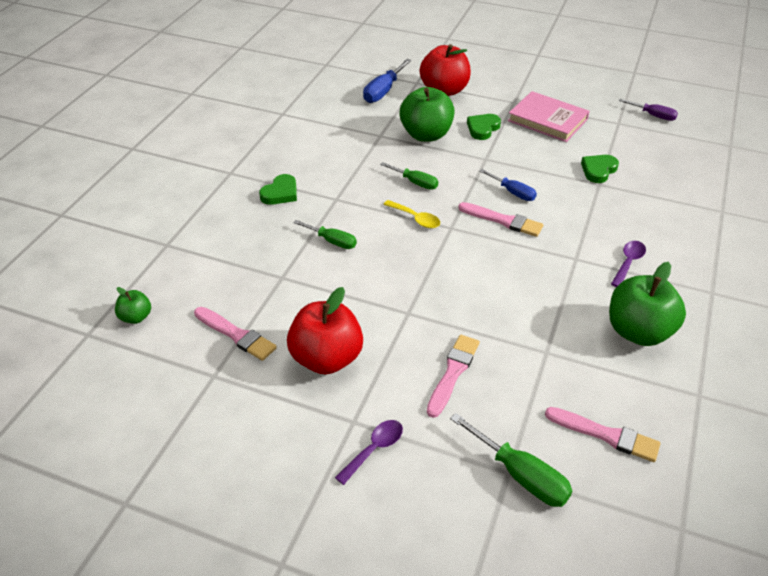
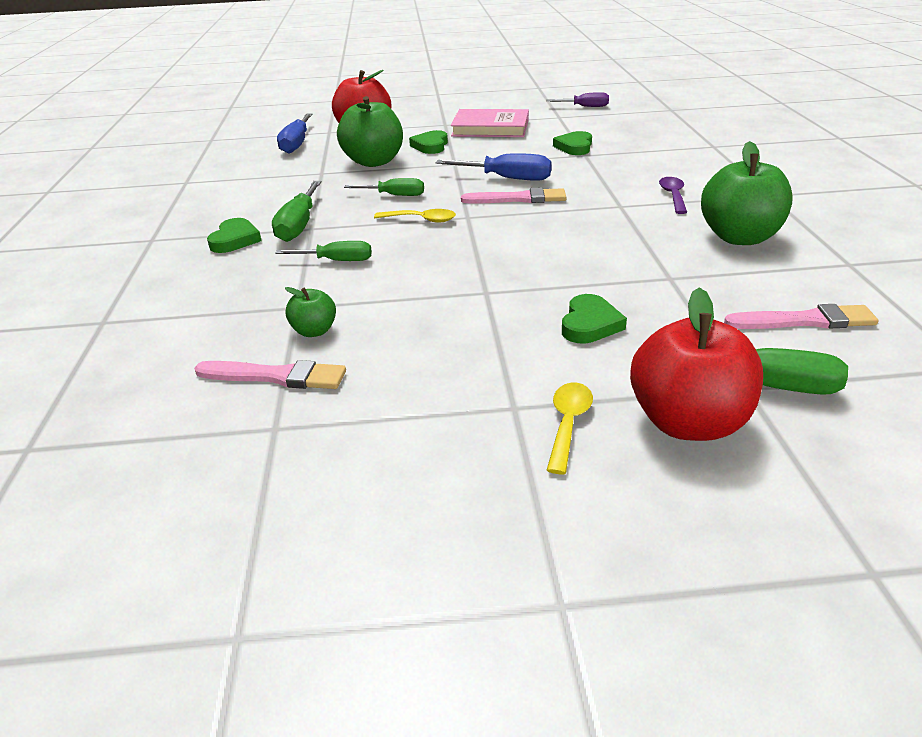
camera: 25 degrees left, 10 degrees down
green apple [115,287,151,324] -> green apple moved to [285,287,336,337]
red apple [287,287,363,374] -> red apple moved to [630,288,763,441]
purple spoon [335,420,403,485] -> yellow spoon [547,383,593,474]
pink brush [427,335,480,418] -> green heart [562,294,627,344]
blue screwdriver [479,169,537,201] -> blue screwdriver [436,153,552,181], size x1.51
none -> green screwdriver [272,181,322,242]

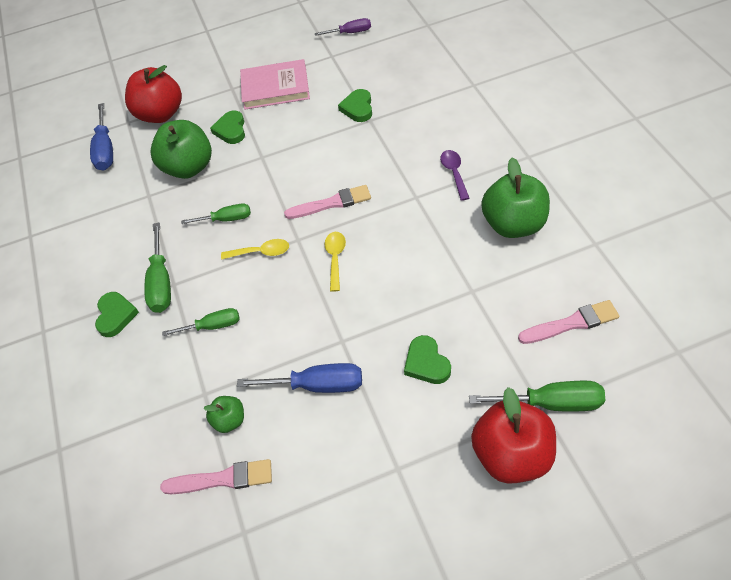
camera: 10 degrees left, 20 degrees up
blue screwdriver [436,153,552,181] -> blue screwdriver moved to [237,363,362,393]
yellow spoon [547,383,593,474] -> yellow spoon moved to [325,232,346,292]
green heart [562,294,627,344] -> green heart turned 150 degrees clockwise [404,335,451,384]

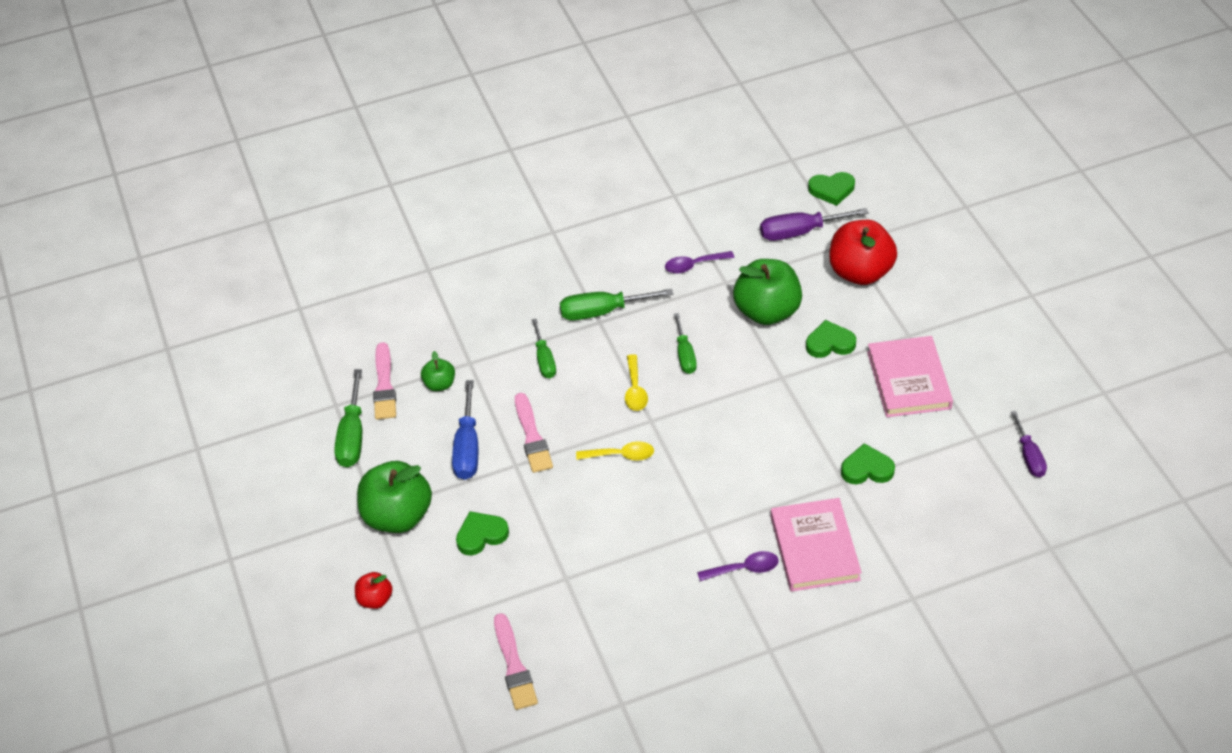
camera: 85 degrees right, 5 degrees down
blue screwdriver [90,103,113,171] -> purple screwdriver [760,208,869,241]
green heart [95,292,139,337] -> green heart moved to [808,172,855,206]
pink brush [284,185,371,219] -> pink brush moved to [515,393,553,473]
green screwdriver [469,381,605,412] -> green screwdriver moved to [334,369,362,467]
red apple [471,387,556,484] -> red apple [355,572,393,609], size x0.49
green apple [481,158,550,238] -> green apple moved to [357,461,432,533]
none -> purple spoon [665,251,734,273]
none -> pink book [771,498,862,592]

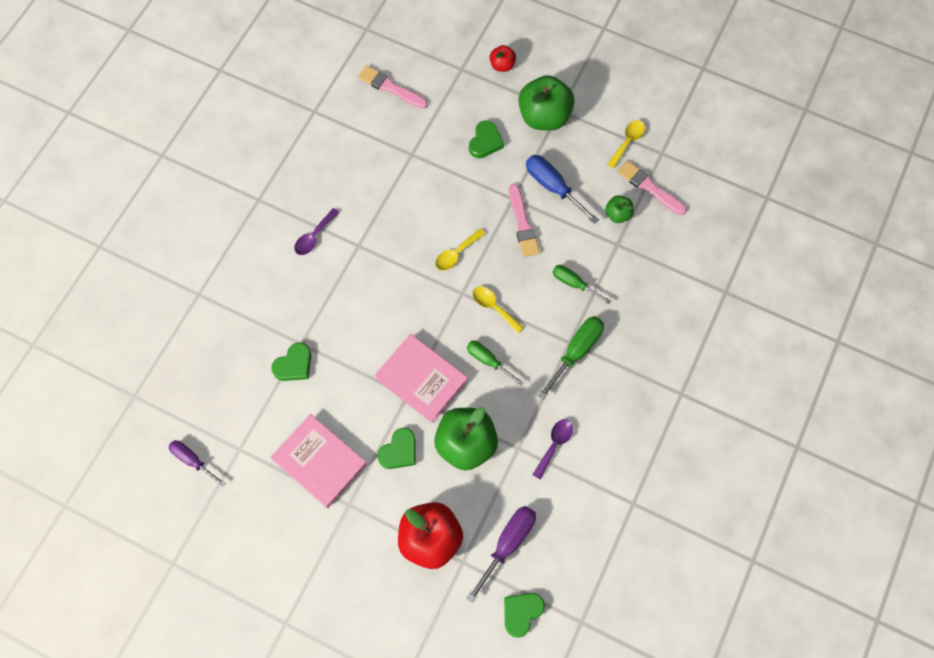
camera: 135 degrees right, 20 degrees up
green screwdriver [334,369,362,467] -> yellow spoon [607,120,645,168]
pink brush [515,393,553,473] -> pink brush turned 135 degrees counterclockwise [509,184,540,257]
pink book [771,498,862,592] -> pink book moved to [375,334,468,423]

